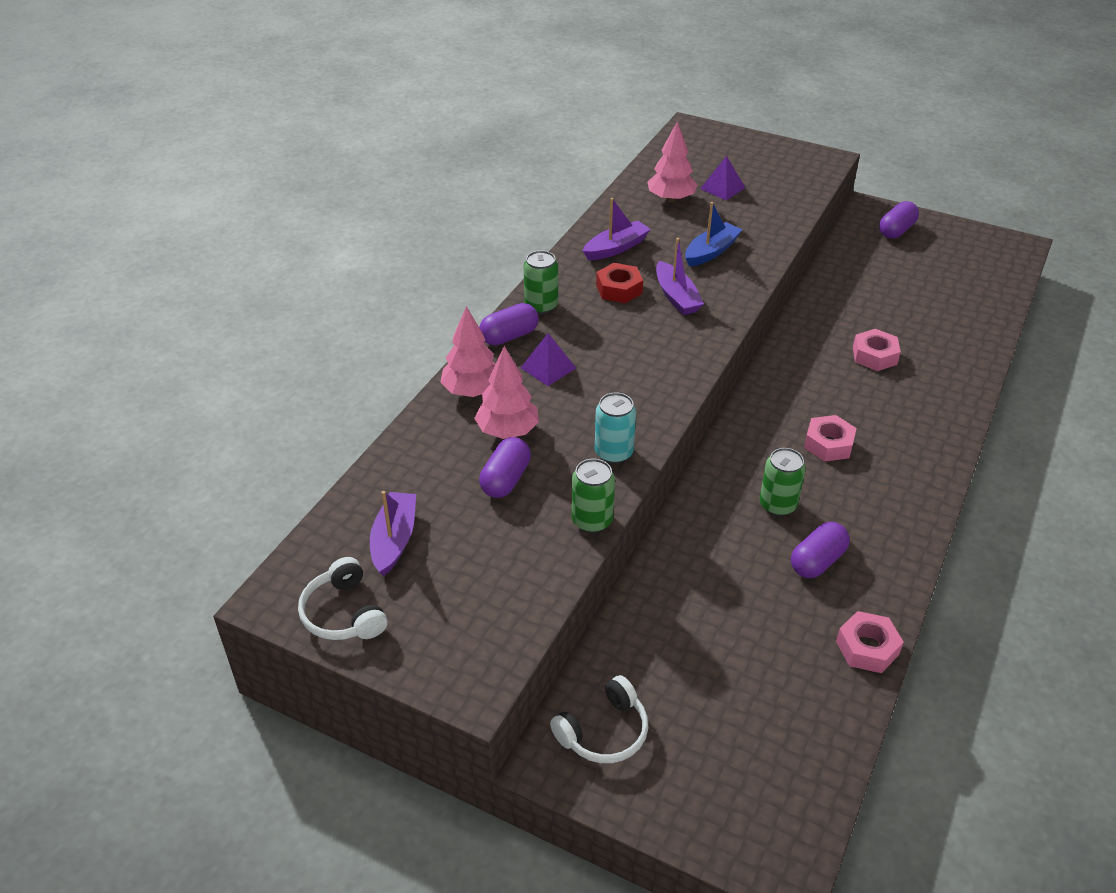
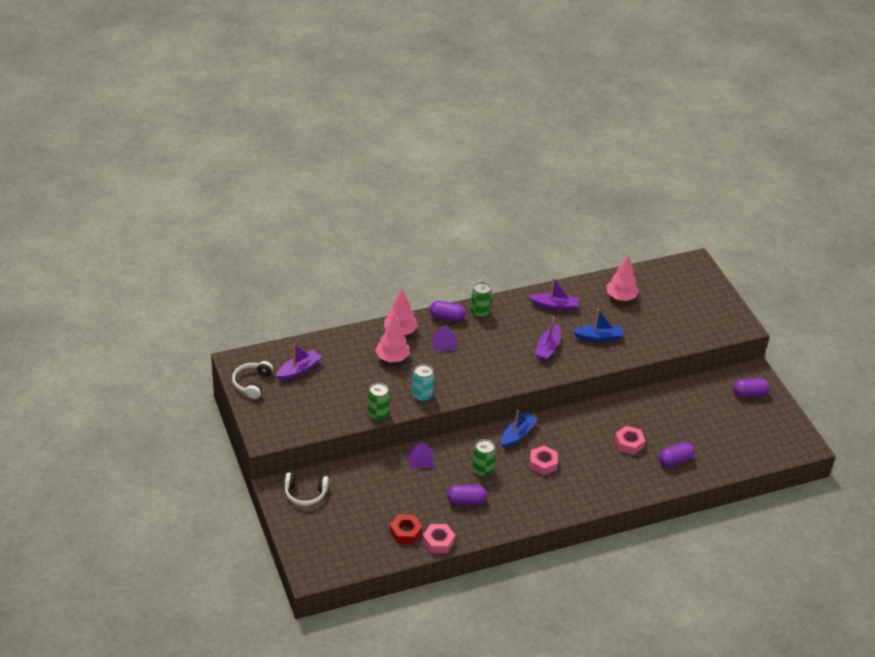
camera: 40 degrees right, 0 degrees up
purple capsule [479,437,531,498] -> purple capsule moved to [659,442,695,467]
red nut [596,263,643,303] -> red nut moved to [390,514,422,544]
purple pyramid [700,156,745,200] -> purple pyramid moved to [409,441,434,468]
none -> blue boat [501,410,538,448]

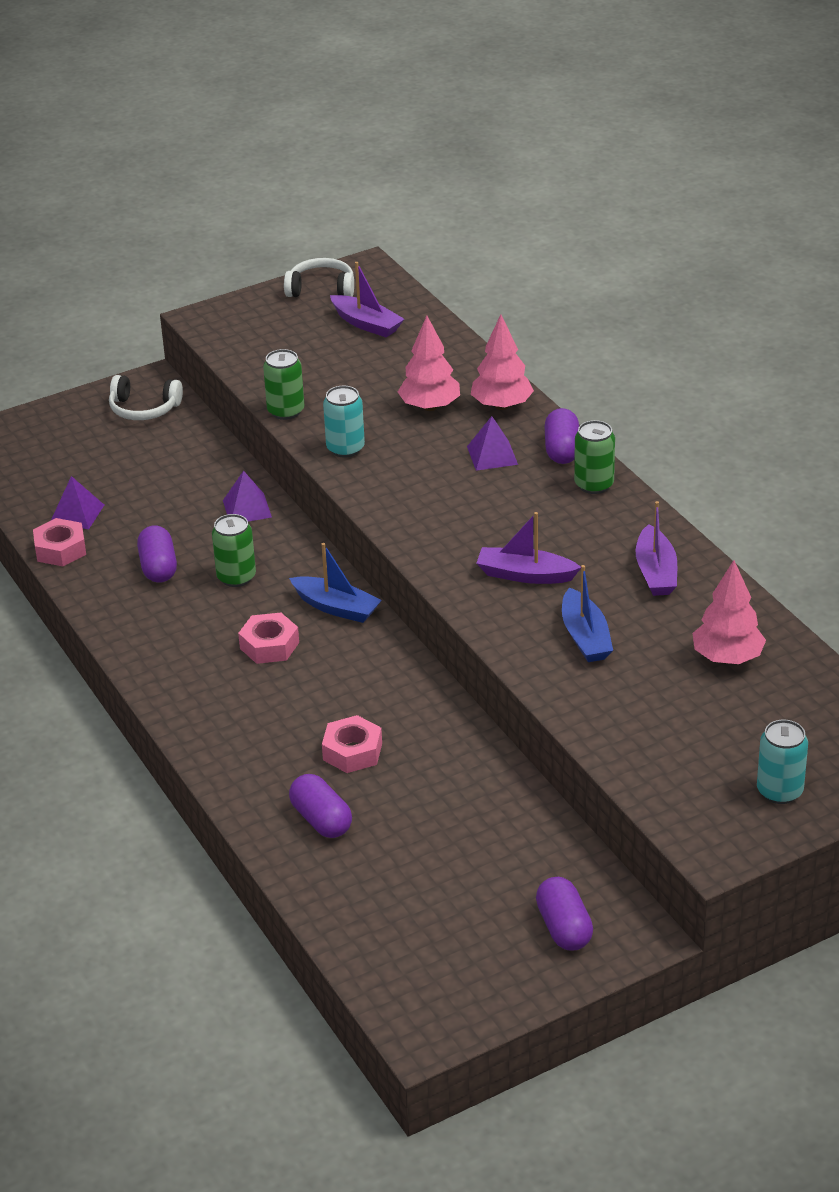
camera: 85 degrees right, 5 degrees down
white headphones [285,472,329,506] -> white headphones turned 75 degrees counterclockwise [109,375,183,420]
red nut [390,514,422,544] -> purple pyramid [51,476,104,529]
none -> turquoise can [757,720,808,804]

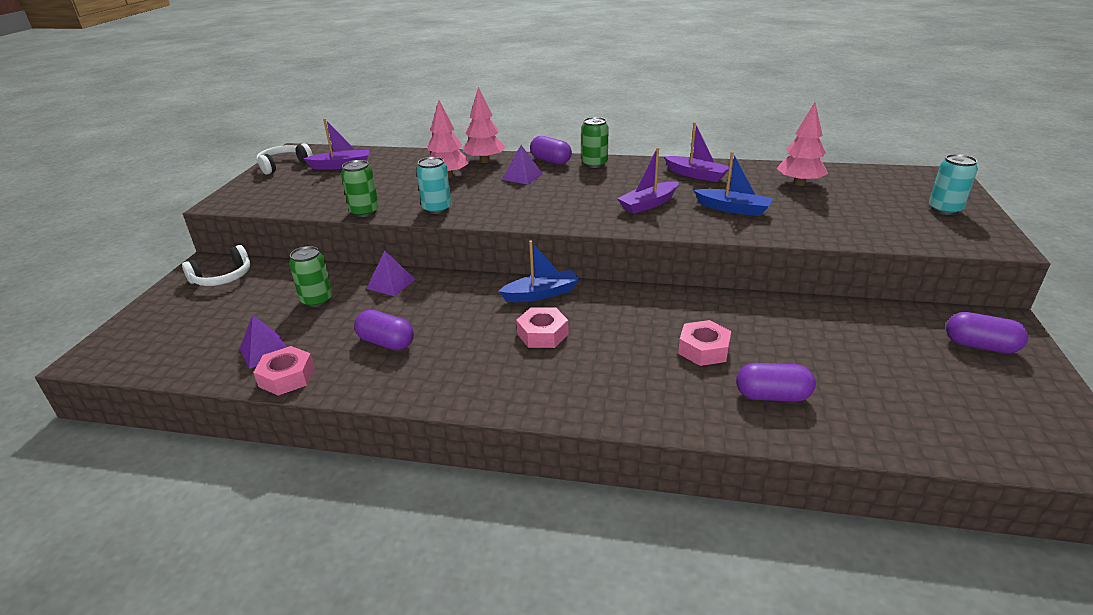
camera: 50 degrees left, 5 degrees down
green can [212,514,256,587] -> green can moved to [289,246,333,307]

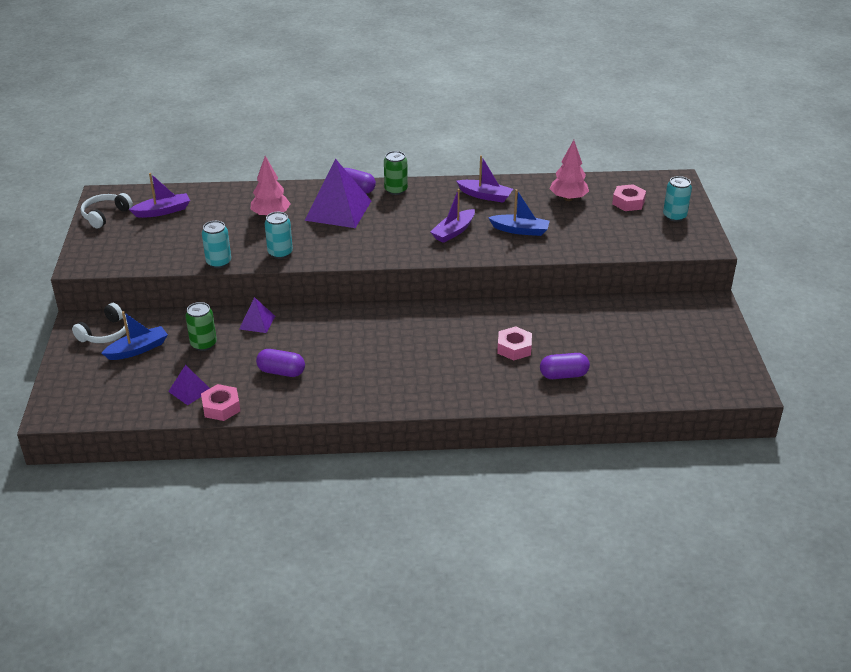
camera: 15 degrees left, 5 degrees up
green can [341,160,379,217] -> turquoise can [202,221,231,268]
pink tree [463,87,505,163] -> none
blue boat [498,240,580,302] -> blue boat moved to [101,311,168,360]
purple pyramid [502,145,543,185] -> purple pyramid [304,159,371,228], size x2.01
pink nut [516,307,569,348] -> pink nut moved to [612,184,646,211]
purple capsule [946,312,1028,354] -> none

